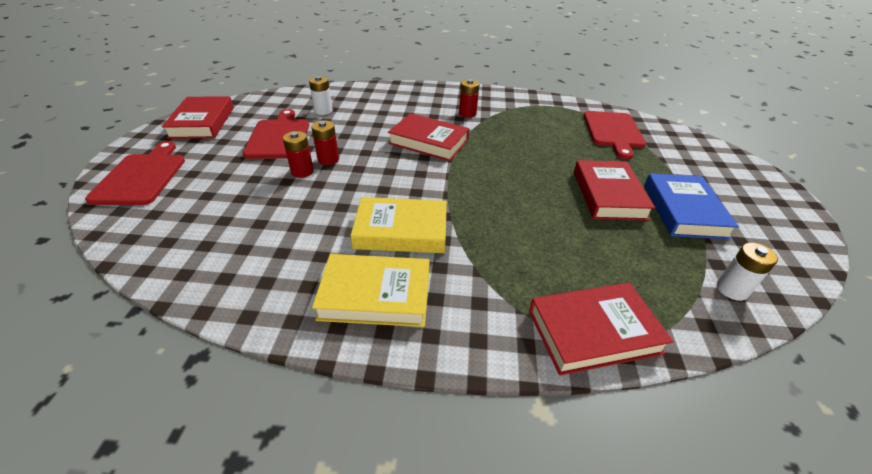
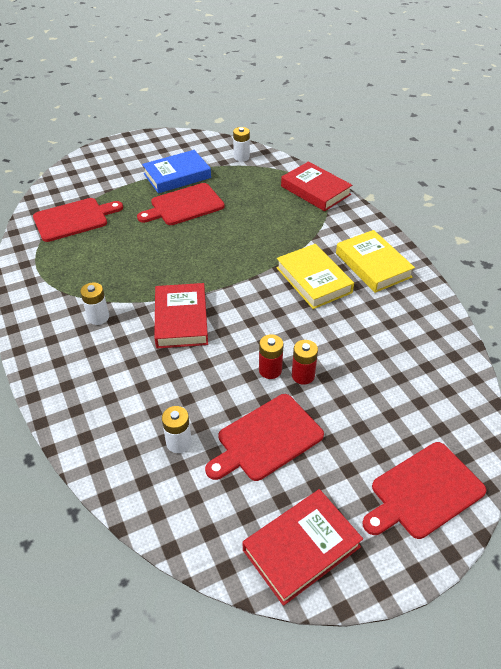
camera: 120 degrees left, 5 degrees up
red battery [459,79,479,118] -> white battery [80,282,109,325]
red book [574,160,655,221] -> red cutting board [137,183,225,225]

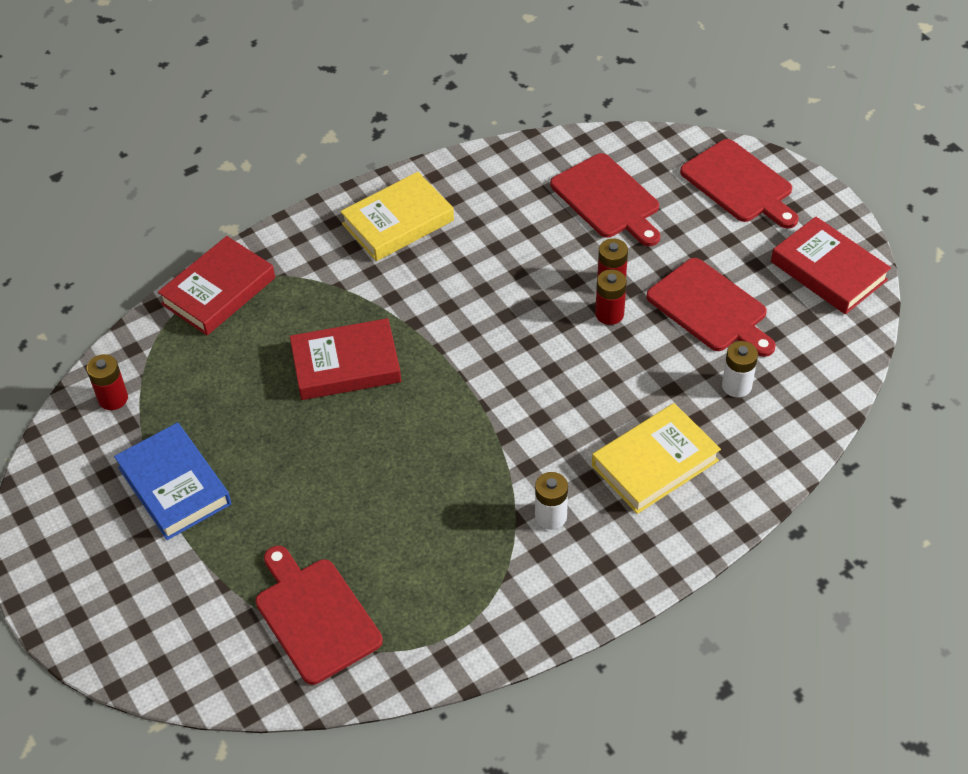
camera: 95 degrees left, 5 degrees up
red cutting board [137,183,225,225] -> red cutting board moved to [550,153,660,246]
red book [154,283,208,349] -> red book moved to [290,318,401,400]
white battery [233,127,250,161] -> red battery [87,354,128,410]
yellow book [276,244,354,309] -> yellow book moved to [592,403,721,514]

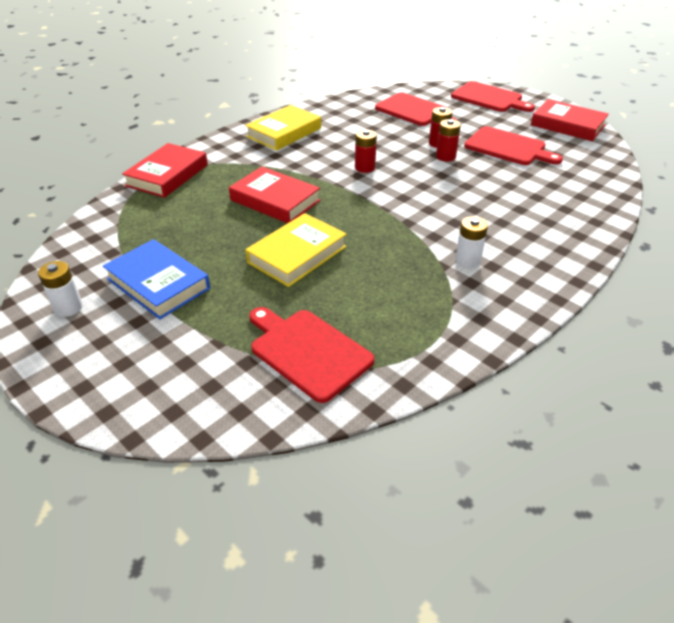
camera: 15 degrees left, 10 degrees down
red battery [87,354,128,410] -> red battery moved to [355,129,377,173]
red book [290,318,401,400] -> red book turned 60 degrees clockwise [229,166,320,223]
yellow book [592,403,721,514] -> yellow book moved to [245,213,346,287]
white battery [722,341,758,397] -> white battery moved to [38,261,83,317]

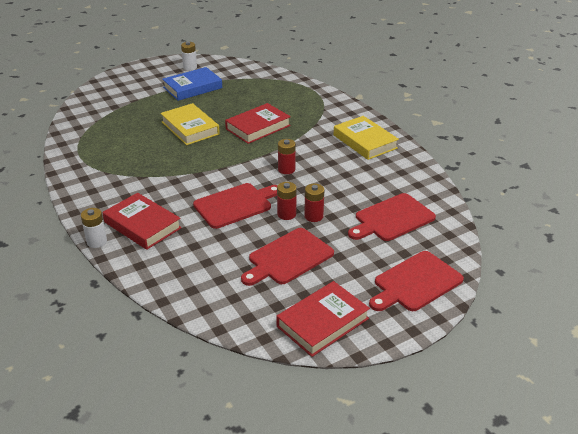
camera: 105 degrees right, 5 degrees down
red book [122,143,208,198] -> red book moved to [103,193,181,250]
red cutting board [249,307,375,403] -> red cutting board moved to [193,183,278,229]
white battery [455,216,488,268] -> white battery moved to [81,208,107,248]

